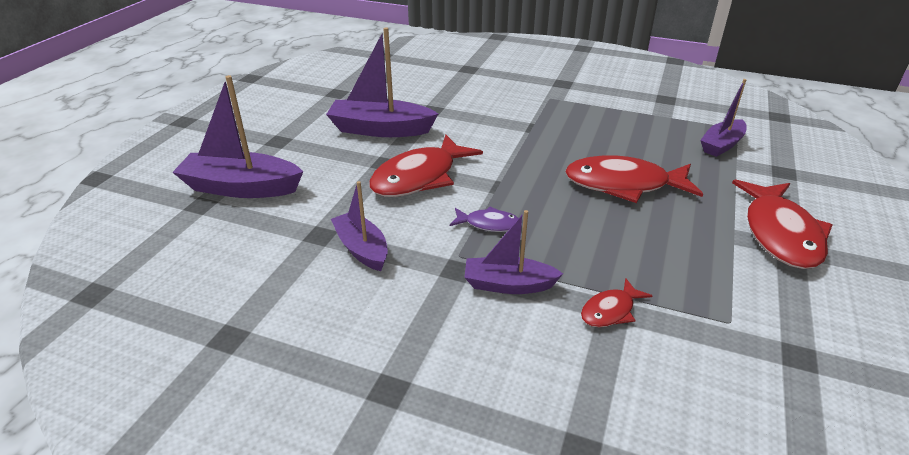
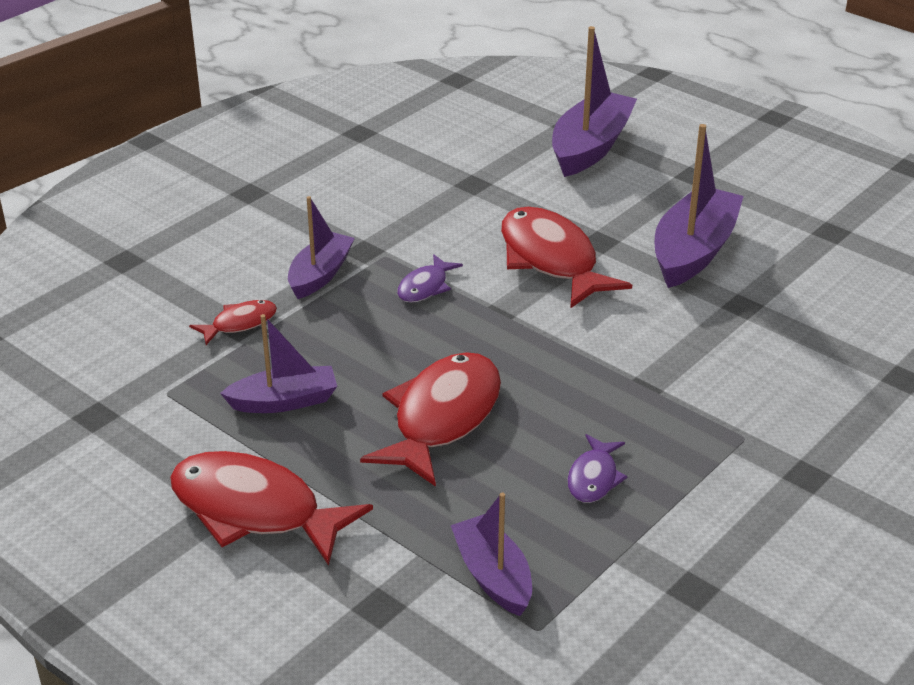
camera: 110 degrees right, 0 degrees up
purple boat [331,181,388,271] -> purple boat moved to [220,314,337,413]
red fish [581,278,652,327] -> red fish turned 75 degrees clockwise [189,300,277,345]
none -> purple fish [567,434,628,503]

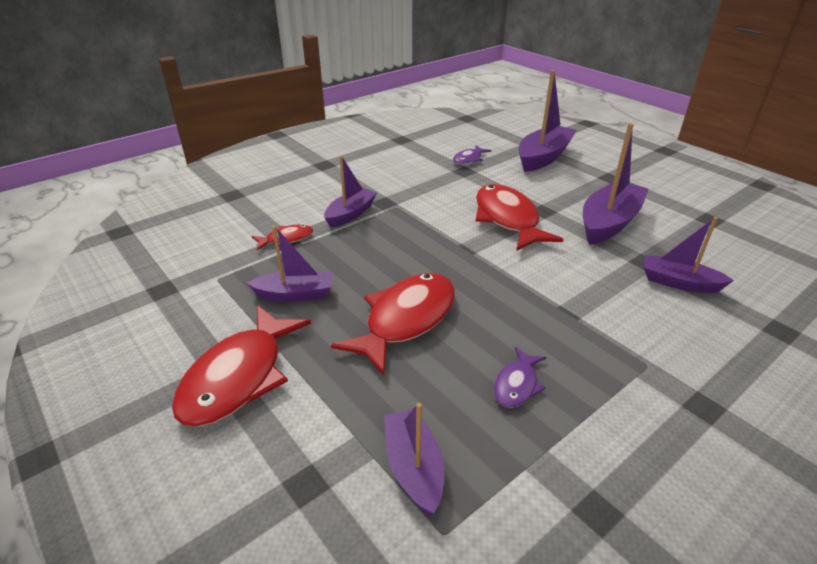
camera: 10 degrees right, 0 degrees up
red fish [170,451,373,565] -> red fish turned 105 degrees counterclockwise [172,305,311,427]
purple fish [397,254,463,303] -> purple fish moved to [453,145,491,165]
none -> purple boat [644,217,734,293]

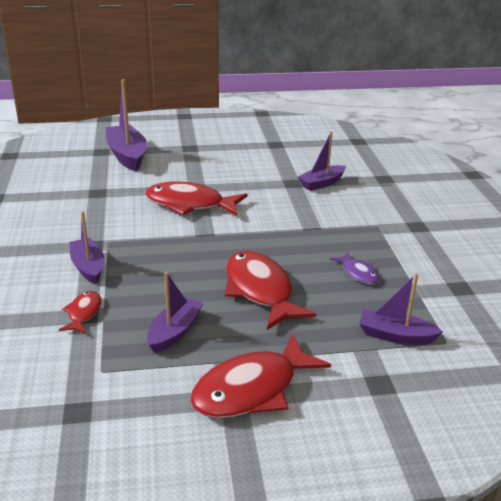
camera: 60 degrees left, 5 degrees down
red fish [172,305,311,427] -> red fish turned 90 degrees clockwise [190,333,331,418]
purple fish [453,145,491,165] -> none
purple boat [583,123,648,245] -> none

